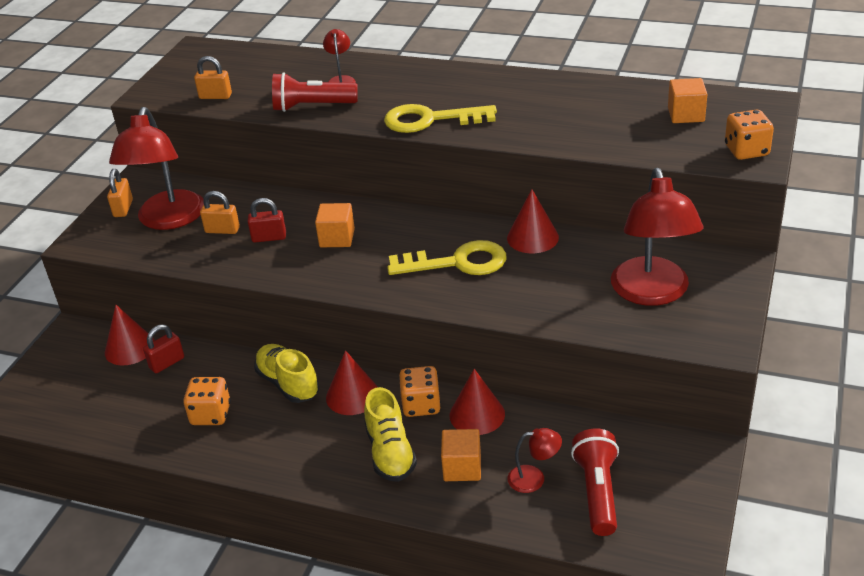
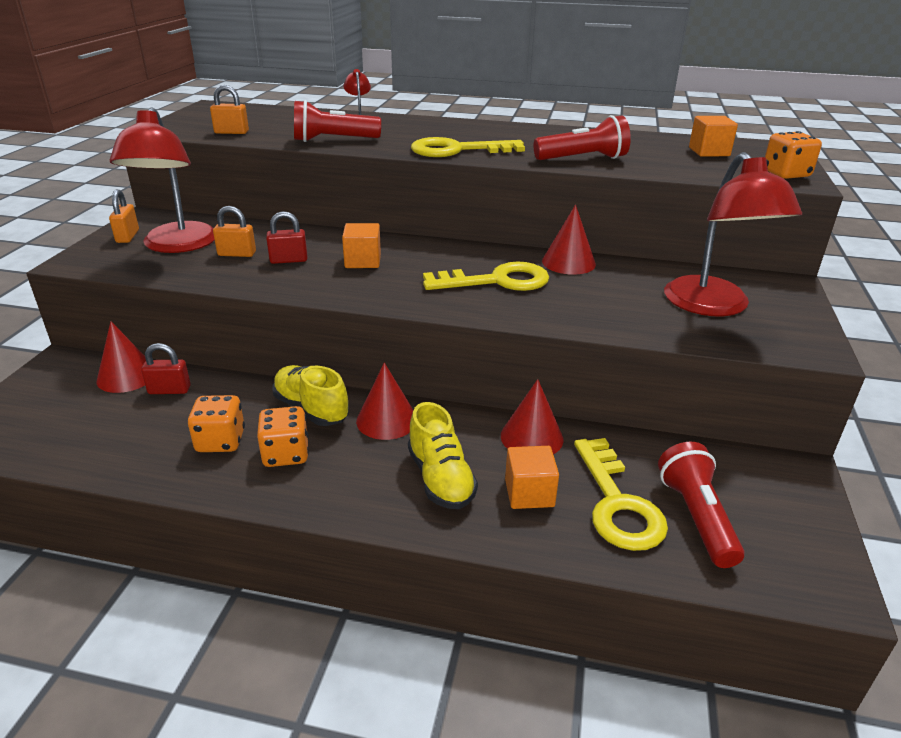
camera: 10 degrees left, 5 degrees down
red padlock [143,324,184,373] -> red padlock turned 45 degrees clockwise [141,343,191,394]
orange dice [399,366,441,417] -> orange dice moved to [257,406,309,467]
red lamp [507,428,562,493] -> yellow key [574,438,668,551]
none -> red flashlight [533,115,631,160]

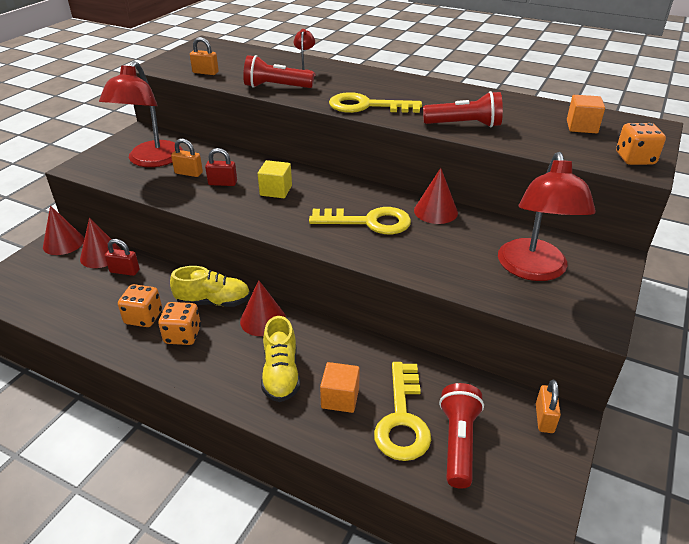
camera: 15 degrees right, 5 degrees up
orange padlock [109,189,139,243] -> orange padlock moved to [536,380,561,433]
yellow shoe [272,365,349,426] -> yellow shoe turned 120 degrees clockwise [170,266,251,307]
orange cube [342,223,381,268] -> yellow cube [258,160,292,198]
red cone [501,379,564,454] -> red cone moved to [43,206,84,255]

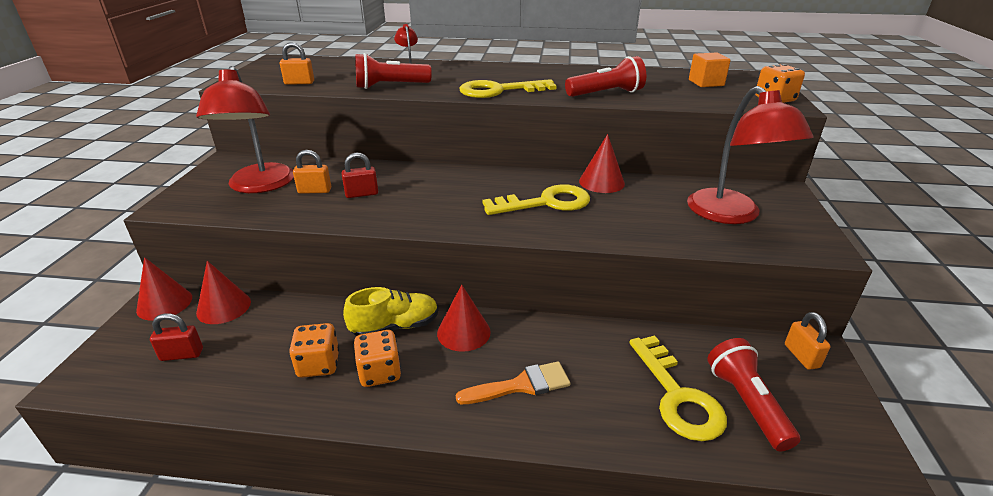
camera: 20 degrees left, 5 degrees down
red padlock [105,239,140,276] -> red padlock moved to [150,313,203,361]
yellow cube [258,160,292,198] -> none
yellow shoe [261,316,300,402] -> orange brush [456,361,571,404]
orange cube [320,362,360,413] -> none

